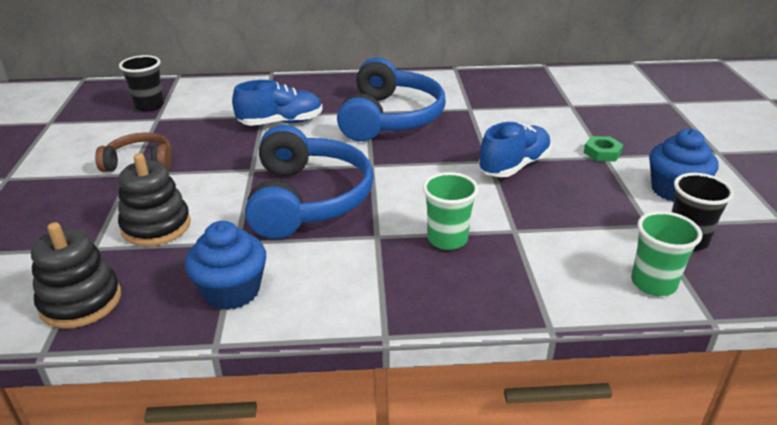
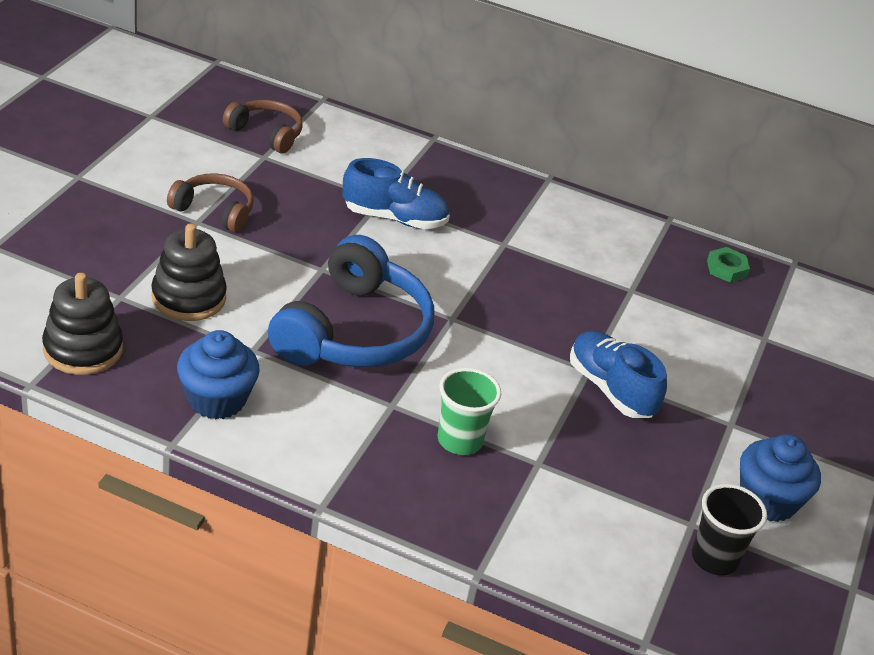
camera: 20 degrees right, 5 degrees up
black cup [119,55,164,111] -> brown headphones [223,100,302,153]
blue headphones [337,58,446,141] -> none
blue shoe [479,122,552,177] -> blue shoe turned 105 degrees counterclockwise [570,331,667,418]
green nut [584,136,623,162] -> green nut moved to [707,247,750,283]
green cup [631,211,702,296] -> none

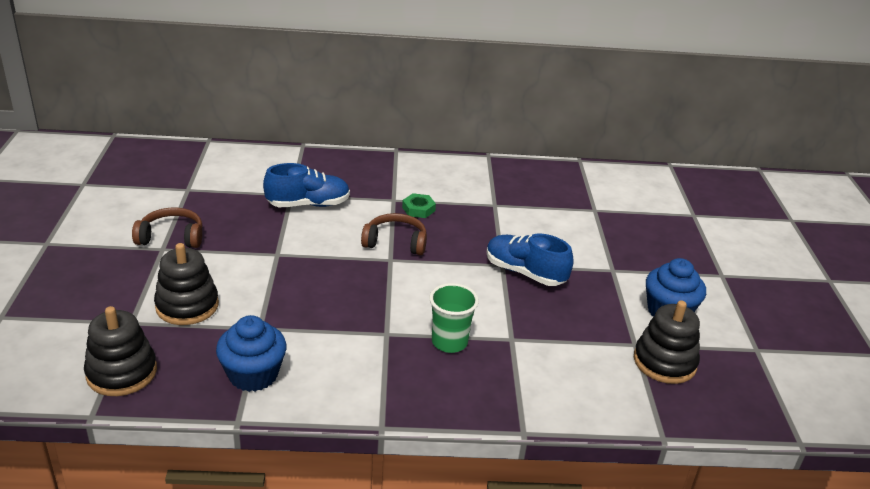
camera: 20 degrees left, 5 degrees down
brown headphones [223,100,302,153] -> brown headphones moved to [361,213,427,255]
blue headphones [268,235,434,367] -> none
black cup [692,484,767,575] -> black stacking toy [634,300,700,384]
green nut [707,247,750,283] -> green nut moved to [402,193,436,218]

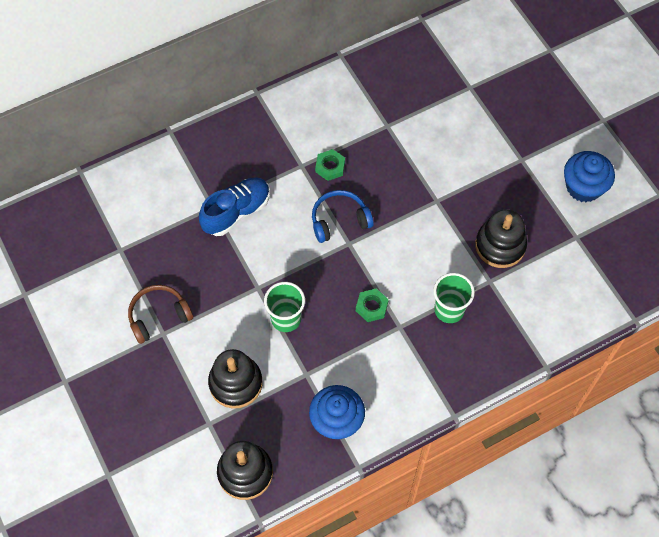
camera: 25 degrees left, 30 degrees up
brown headphones [361,213,427,255] -> blue headphones [312,190,374,243]
blue shoe [486,233,574,286] -> none
black stacking toy [634,300,700,384] -> black stacking toy moved to [475,209,527,268]
none -> green cup [264,282,305,332]
none -> green nut [356,289,389,322]

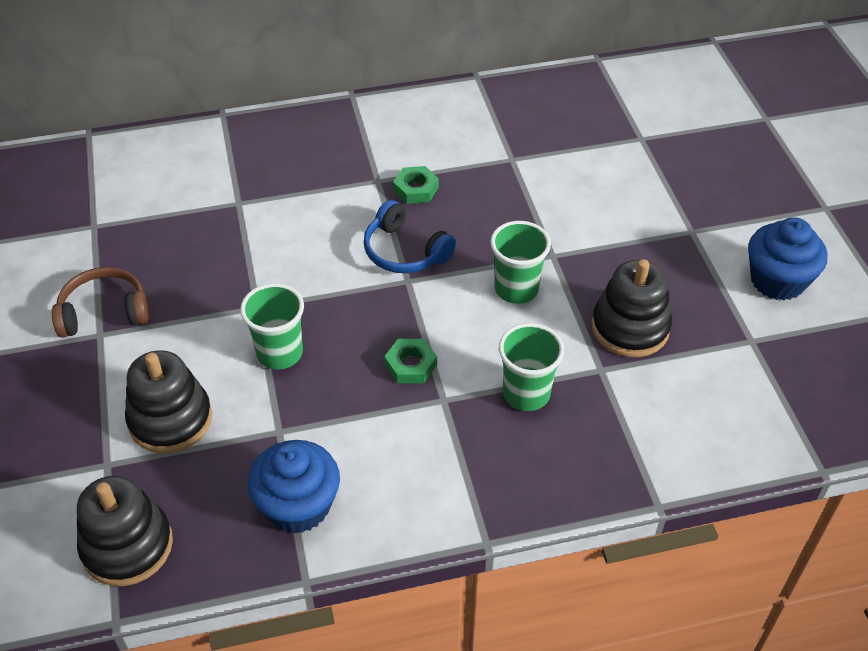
camera: 15 degrees right, 15 degrees down
blue shoe [199,177,270,236] -> none
blue headphones [312,190,374,243] -> blue headphones turned 135 degrees counterclockwise [363,200,456,273]
none -> green cup [490,221,551,304]

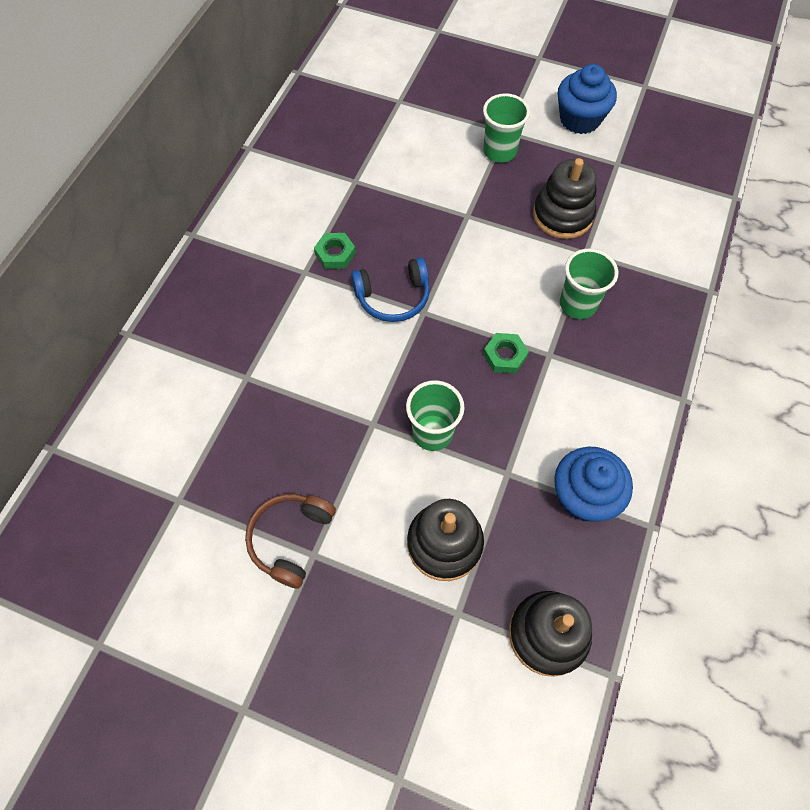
camera: 55 degrees left, 15 degrees up
green cup [490,221,551,304] -> green cup moved to [483,93,530,163]

